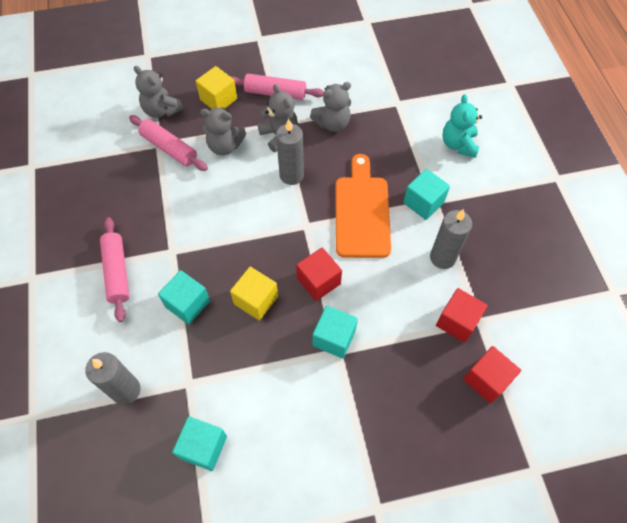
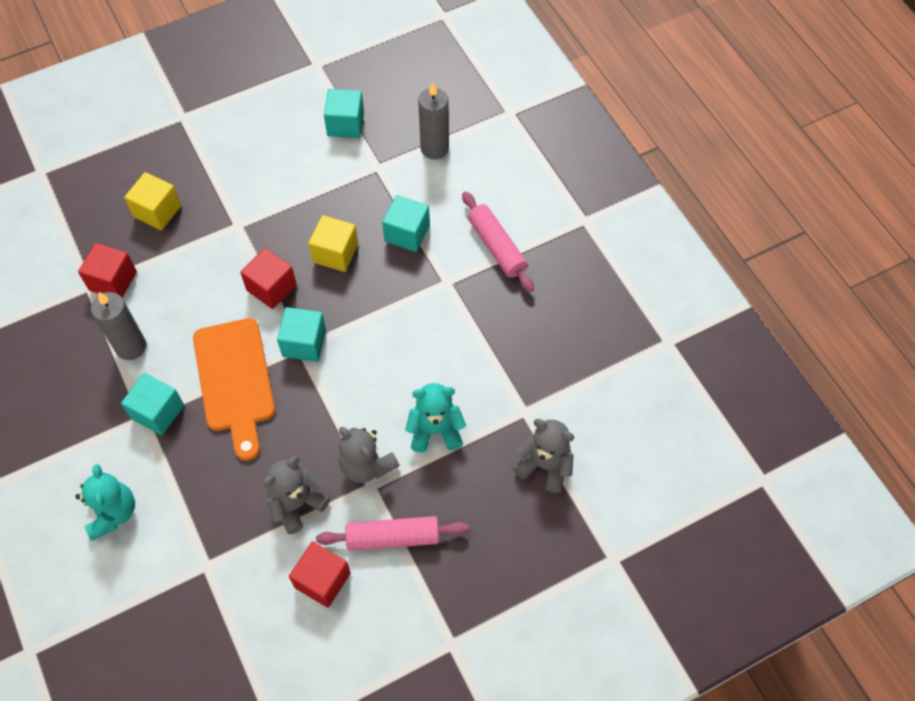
camera: 165 degrees right, 0 degrees up
pink rolling pin [129,115,208,171] -> none
yellow cube [196,66,237,109] -> yellow cube moved to [124,172,181,230]
grey teddy bear [200,108,246,155] -> turquoise teddy bear [405,383,466,453]
grey candle [276,119,304,185] -> none
turquoise cube [313,306,358,359] -> turquoise cube moved to [277,307,326,362]
red cube [463,346,521,403] -> red cube moved to [289,541,351,608]

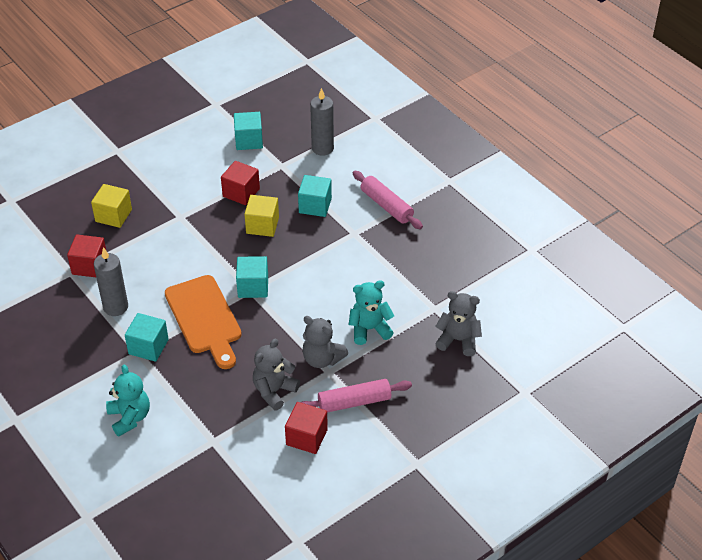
camera: 10 degrees left, 15 degrees down
red cube [240,248,297,309] -> red cube moved to [221,161,260,205]

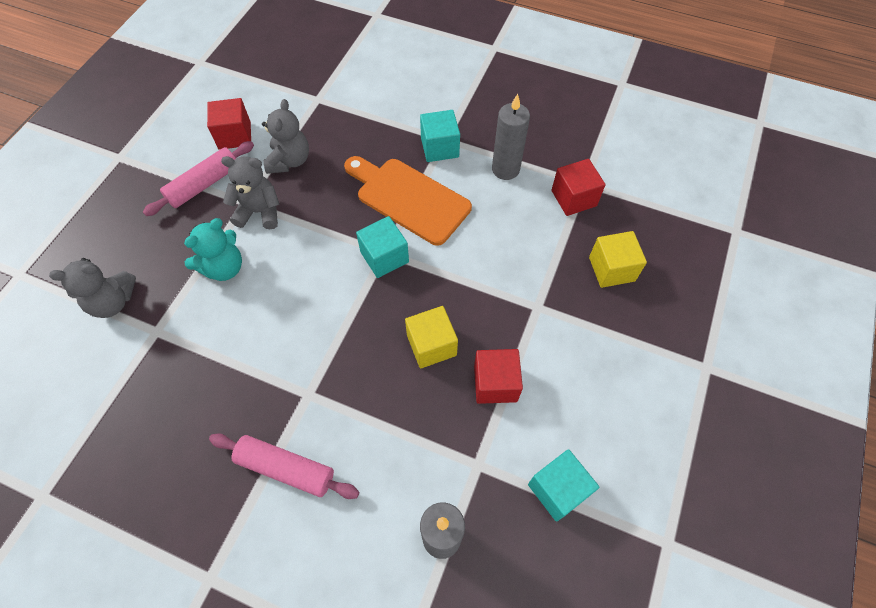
camera: 150 degrees right, 15 degrees up
turquoise teddy bear [106,365,150,437] -> none
turquoise cube [298,175,332,217] -> none

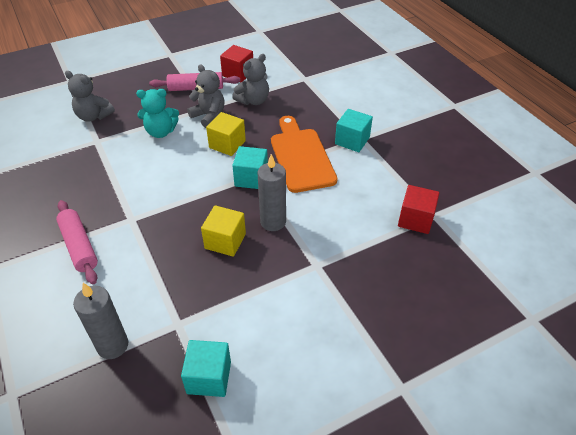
camera: 40 degrees right, 15 degrees down
red cube [474,349,523,404] -> none
grey candle [492,94,530,180] -> grey candle moved to [258,154,286,231]
yellow cube [589,231,647,288] -> yellow cube moved to [206,112,246,156]

